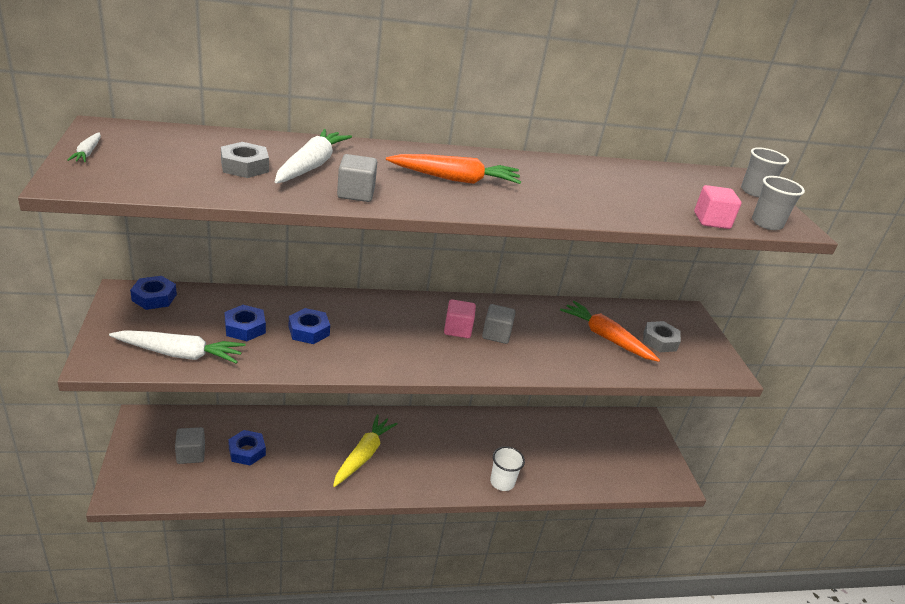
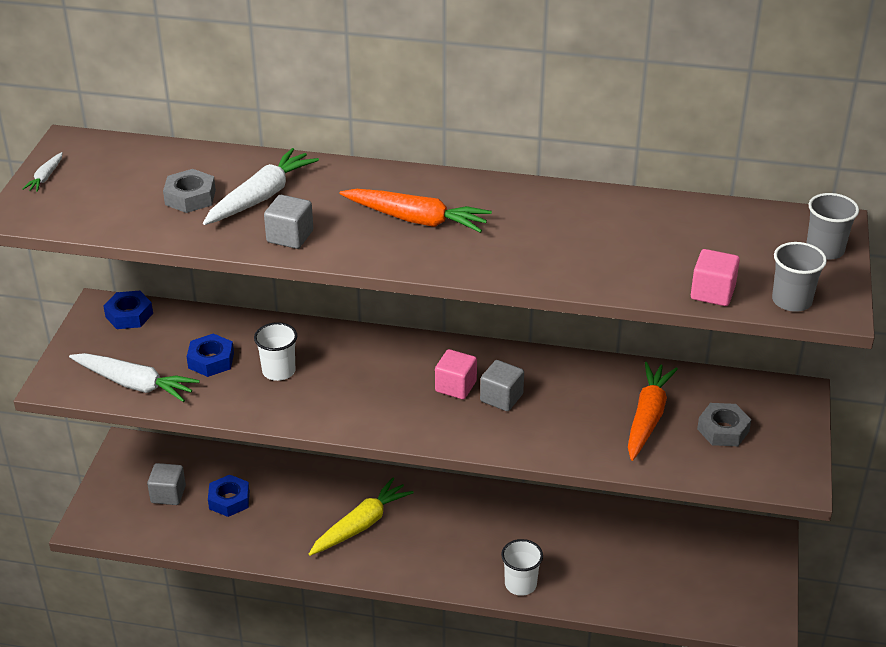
camera: 25 degrees right, 5 degrees up
blue nut [289,308,330,344] -> white cup [254,322,297,381]
orange carrot [560,301,660,362] -> orange carrot turned 45 degrees clockwise [628,362,678,461]

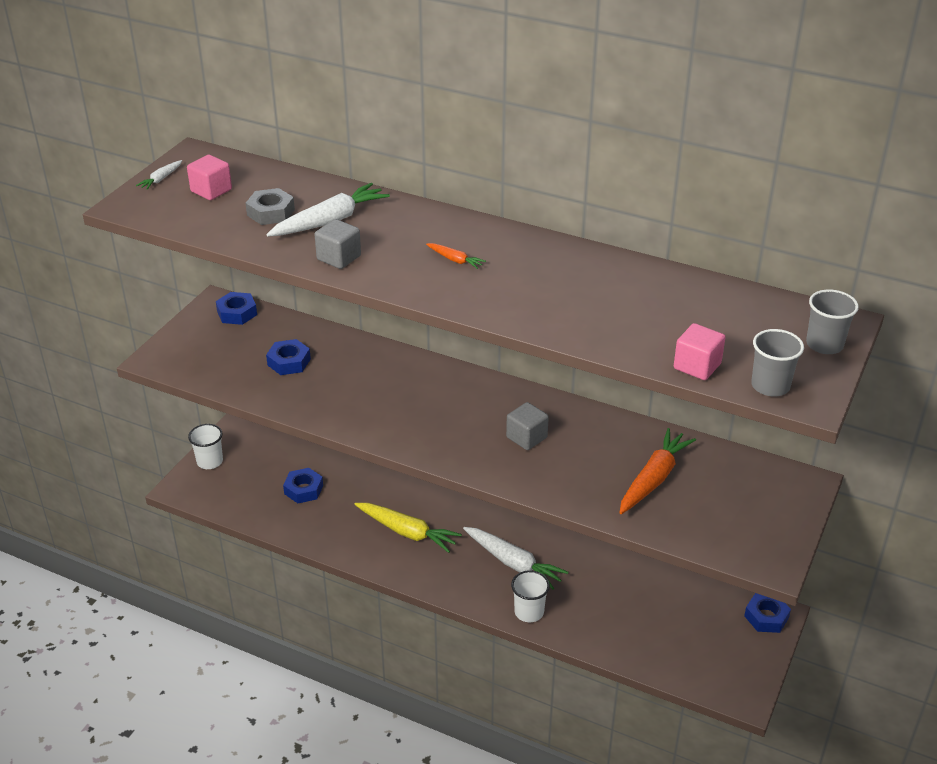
camera: 15 degrees right, 0 degrees up
white carrot [69,353,200,402] -> white carrot moved to [463,527,568,590]
grey cube [147,463,186,505] -> none
white cup [254,322,297,381] -> white cup moved to [188,424,223,469]
yellow carrot [309,477,414,556] -> yellow carrot turned 60 degrees clockwise [355,503,462,553]
orange carrot [340,189,492,233] -> orange carrot [426,243,486,269], size x0.47
pink cube [435,349,477,399] -> pink cube moved to [187,155,232,200]
grey nut [697,403,751,446] -> none
none -> blue nut [744,593,791,633]

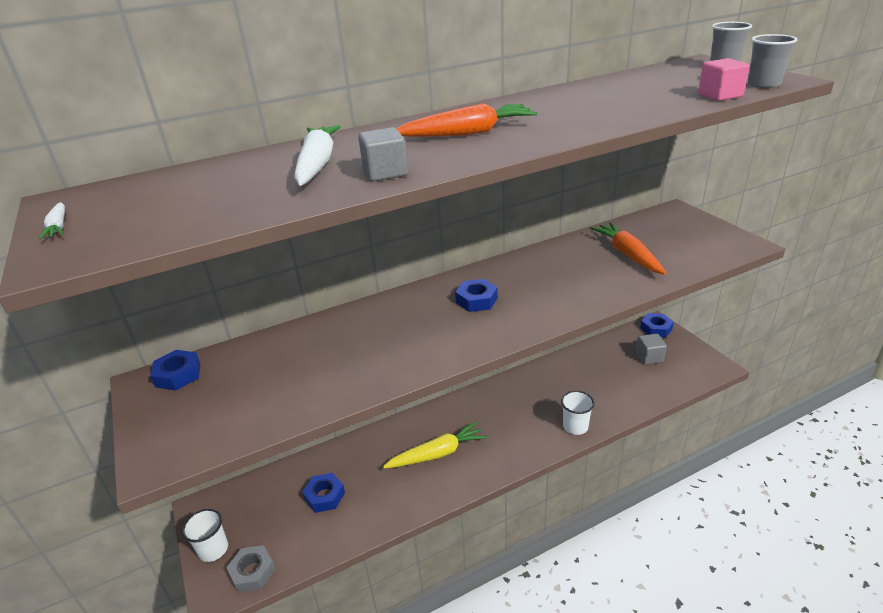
camera: 50 degrees left, 5 degrees down
pink cube [187,155,232,200] -> none
grey nut [246,188,295,225] -> grey nut moved to [226,545,276,593]
blue nut [266,339,311,375] -> blue nut moved to [455,279,498,312]
orange carrot [426,243,486,269] -> orange carrot [396,103,537,137], size x2.11
white carrot [463,527,568,590] -> none
grey cube [506,402,549,450] -> grey cube moved to [636,334,667,365]

